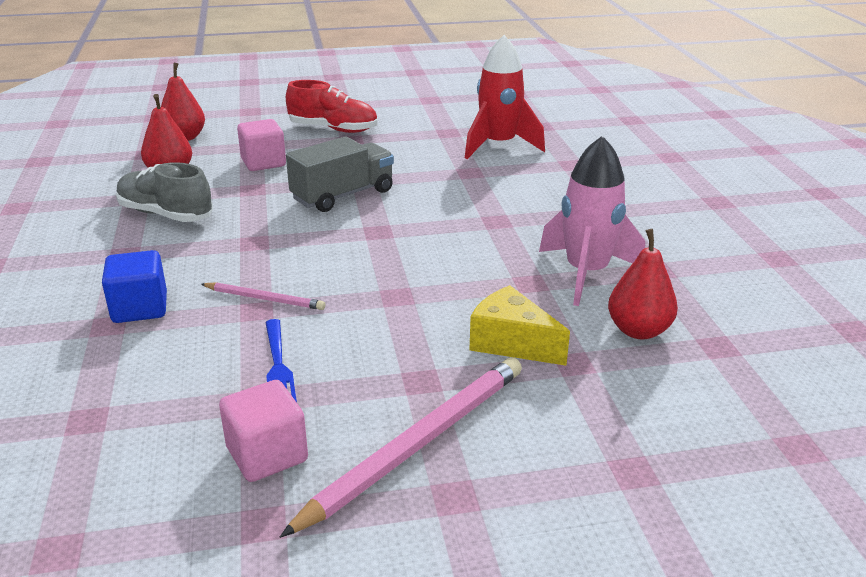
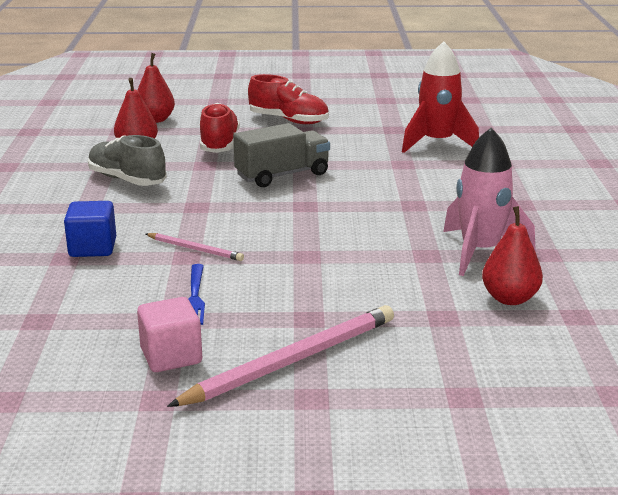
camera: 10 degrees right, 5 degrees down
pink cube [237,119,286,171] -> red shoe [200,103,240,153]
yellow cheese [470,285,570,366] -> none

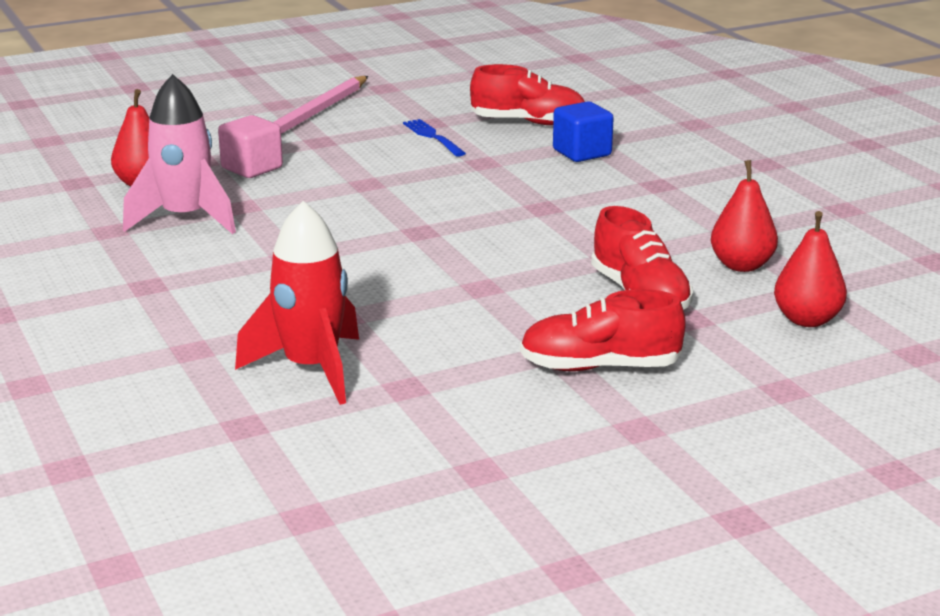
camera: 155 degrees right, 0 degrees up
grey shoe [88,135,167,186] -> none
pink cube [137,297,202,372] -> pink cube moved to [218,115,283,178]
pink pencil [146,233,244,261] -> none
grey truck [233,123,330,187] -> none
none -> red shoe [470,64,585,125]

